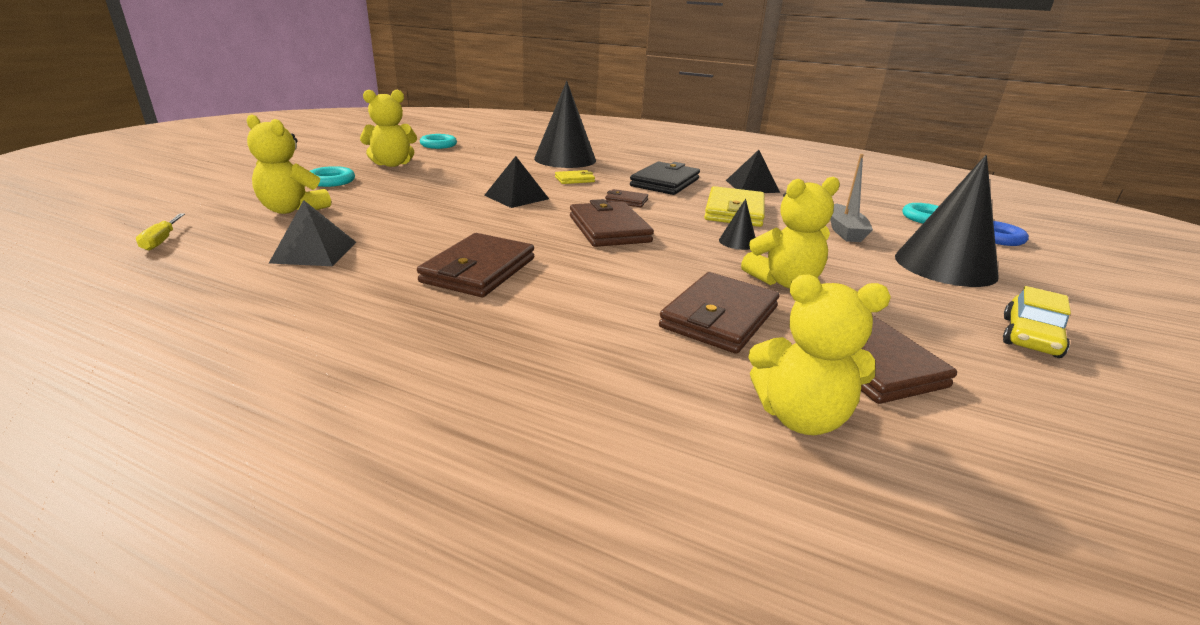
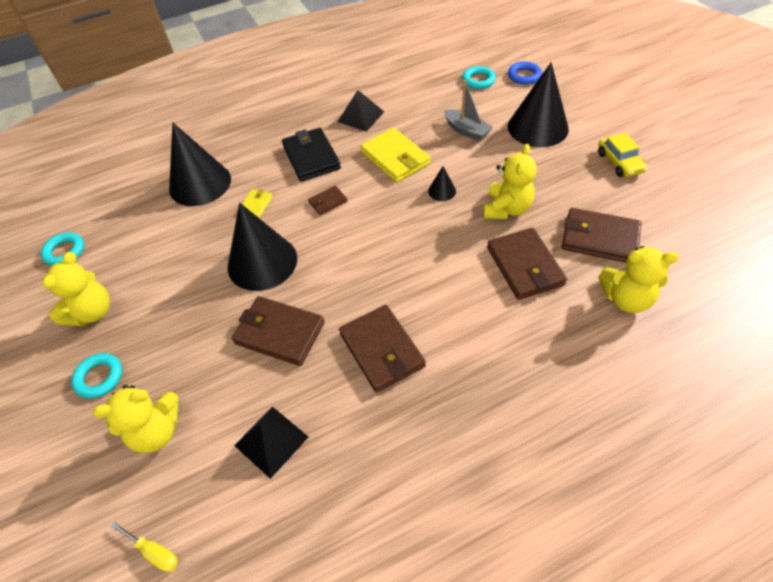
camera: 45 degrees left, 25 degrees up
black pyramid [484,156,549,208] -> black cone [228,203,297,291]
brown wallet [570,199,654,247] -> brown wallet moved to [232,296,325,366]
yellow teddy bear [748,275,891,435] -> yellow teddy bear turned 45 degrees clockwise [598,246,679,313]

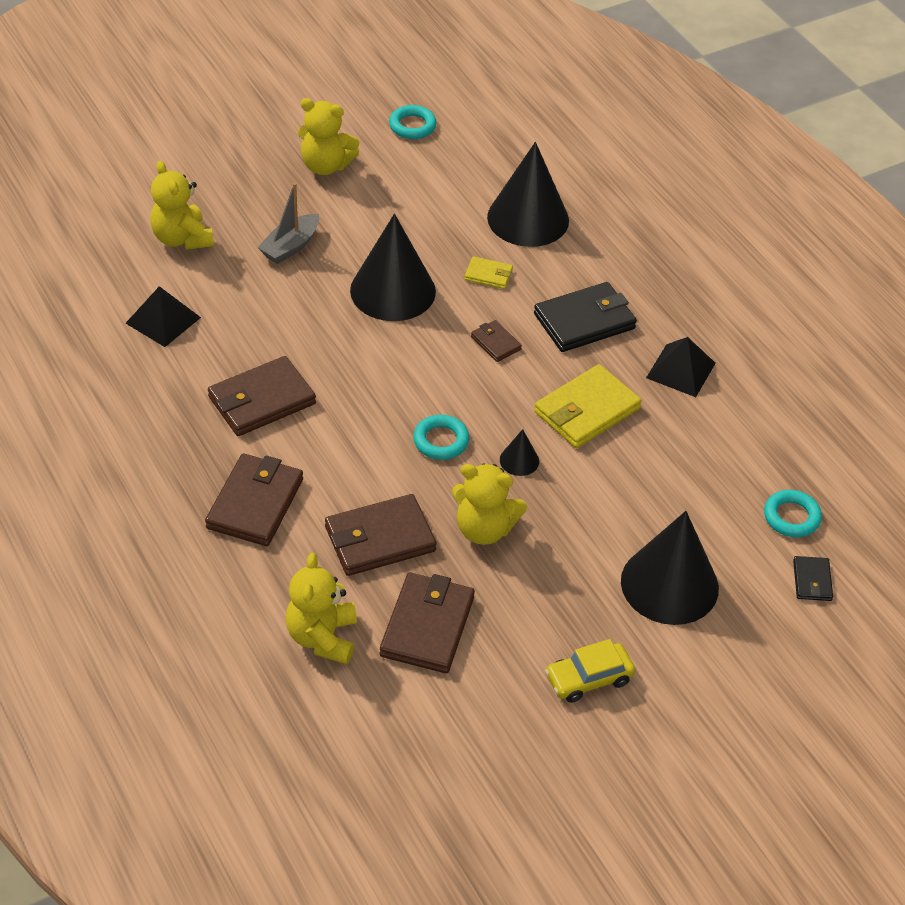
camera: 80 degrees right, 5 degrees down
turquoise ring [71,353,122,398] -> turquoise ring moved to [413,415,469,460]
yellow screwdriver [111,522,178,572] -> none
brown wallet [232,296,325,366] -> brown wallet moved to [205,453,303,546]
grey boat [444,80,493,141] -> grey boat moved to [257,183,319,264]
blue ring [508,62,542,85] -> black wallet [793,556,833,601]

